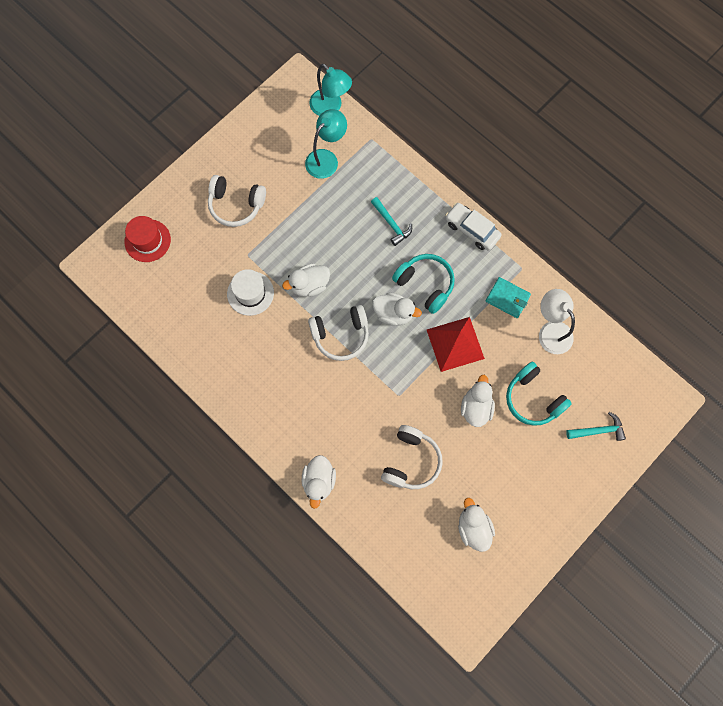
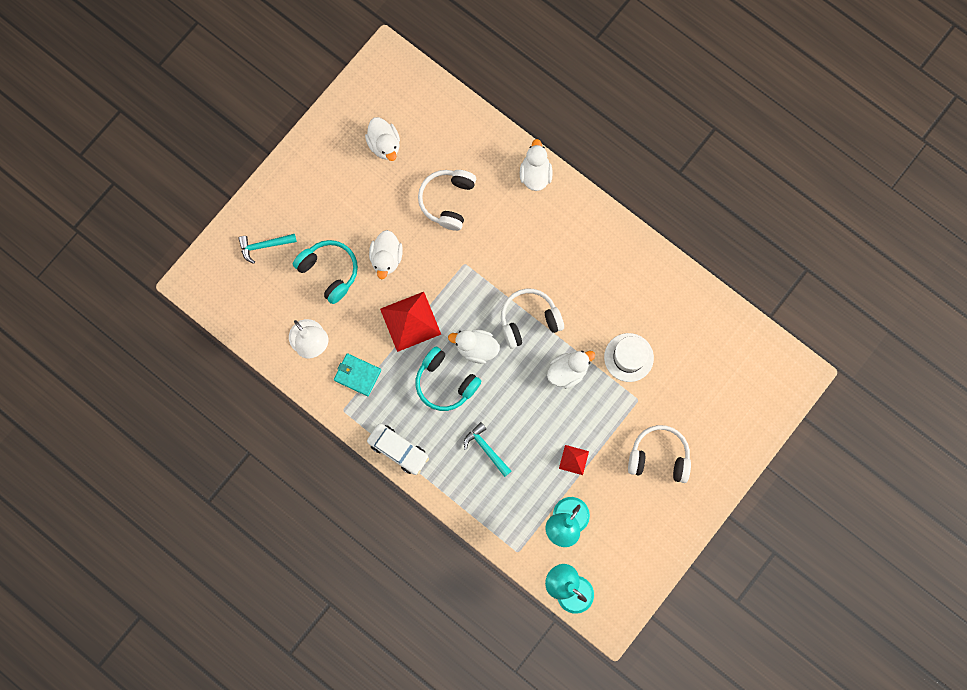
camera: 175 degrees right, 5 degrees up
red hat [124,216,171,262] -> none
none -> red pyramid [559,445,589,475]

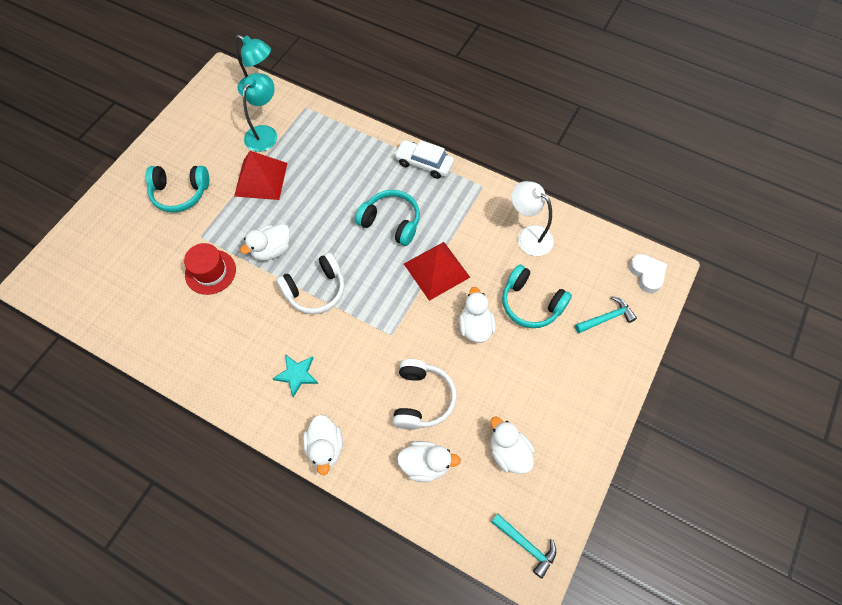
camera: 170 degrees right, 15 degrees down
turquoise wallet [334,353,381,396] -> none
white duck [448,329,500,364] -> white duck moved to [397,441,461,482]
turquoise hammer [464,422,511,477] -> turquoise hammer moved to [491,514,556,578]
red pyramid [559,445,589,475] -> red pyramid [234,151,287,200], size x1.95
white hat [604,333,654,382] -> red hat [184,243,236,295]
white headphones [628,425,691,483] -> turquoise headphones [146,166,209,213]
none -> turquoise star [273,354,318,397]
none -> white heart [629,254,667,293]

